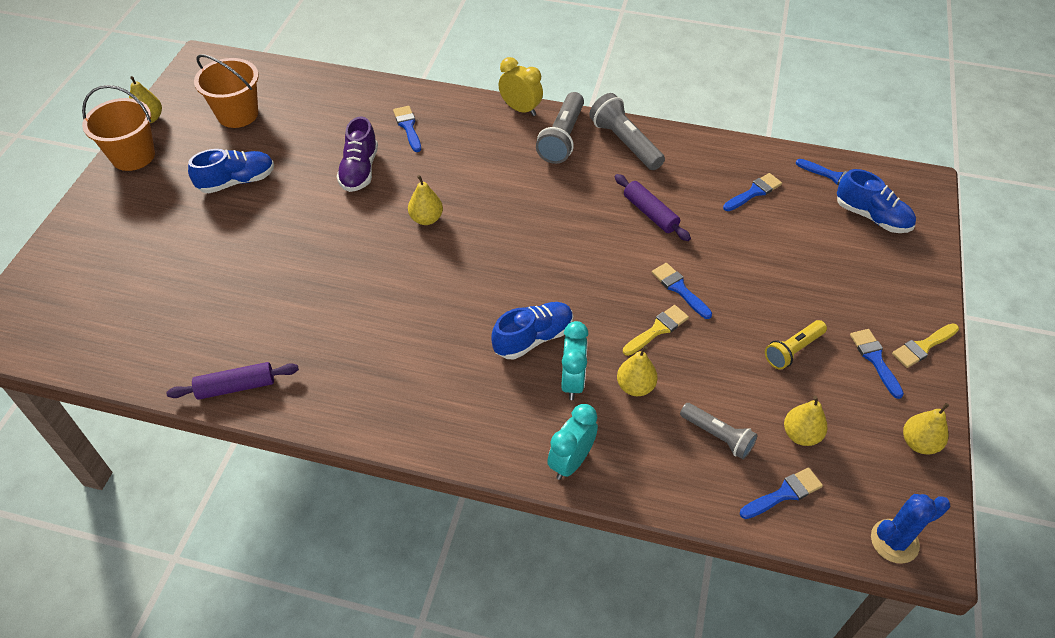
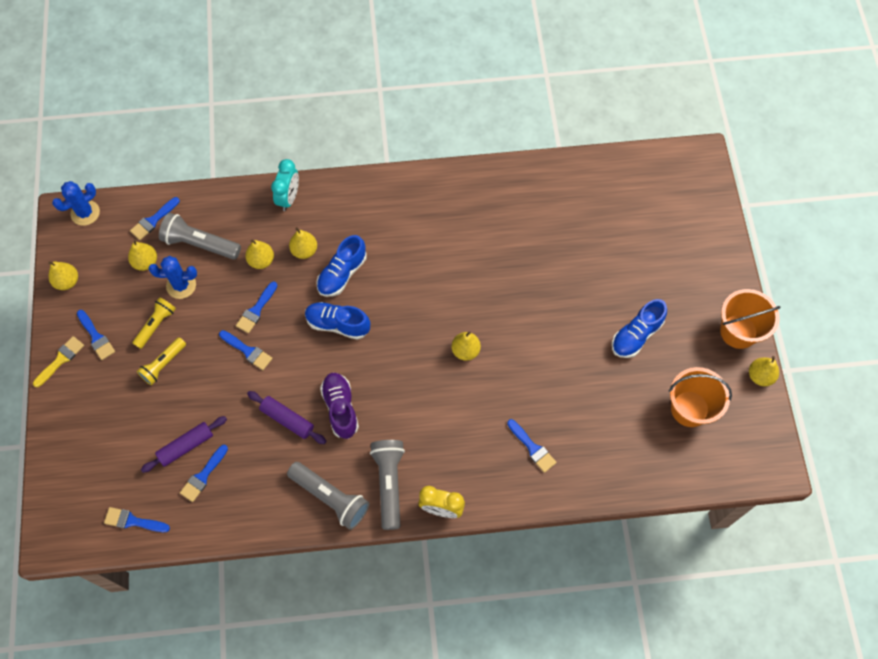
camera: 160 degrees right, 15 degrees up
purple rolling pin [166,362,299,400] -> purple rolling pin moved to [141,416,227,473]
purple shoe [336,116,378,192] -> purple shoe moved to [320,373,359,439]
turquoise clock [561,321,589,400] -> yellow pear [289,227,317,259]
yellow brush [623,305,689,356] -> blue brush [236,281,278,333]
grey flashlight [680,403,758,459] -> grey flashlight [159,213,241,260], size x1.53
blue shoe [837,169,916,233] -> blue shoe moved to [305,302,370,340]
none -> yellow flashlight [137,337,186,385]
none -> blue cactus [148,256,197,299]

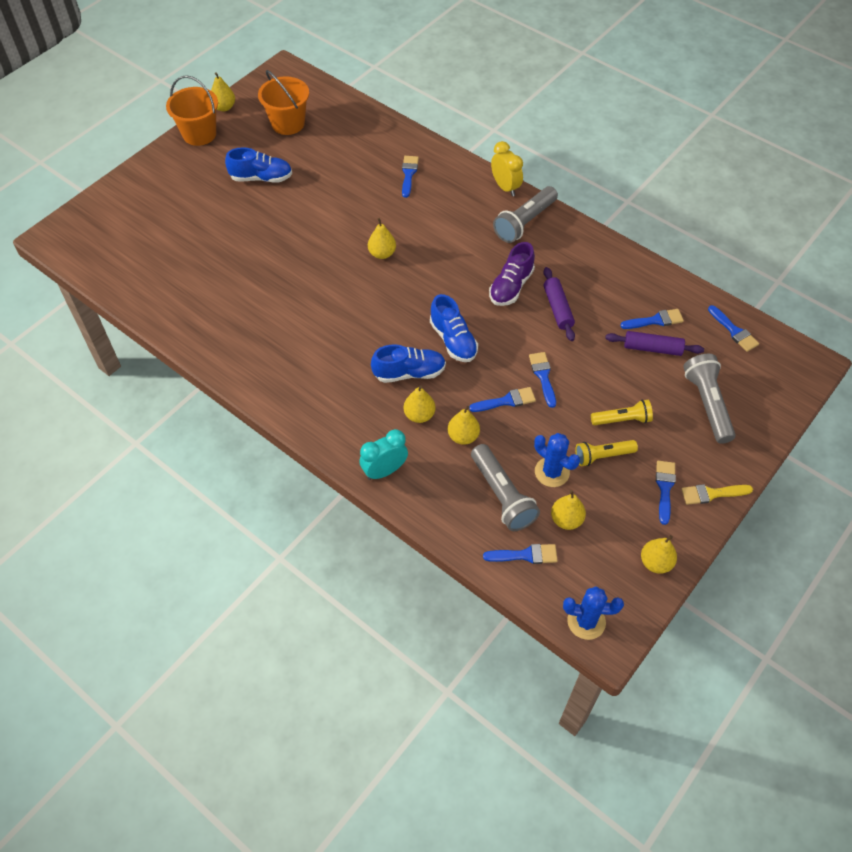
camera: 135 degrees left, 10 degrees down
grey flashlight [287,462,369,530] -> grey flashlight moved to [683,354,736,444]

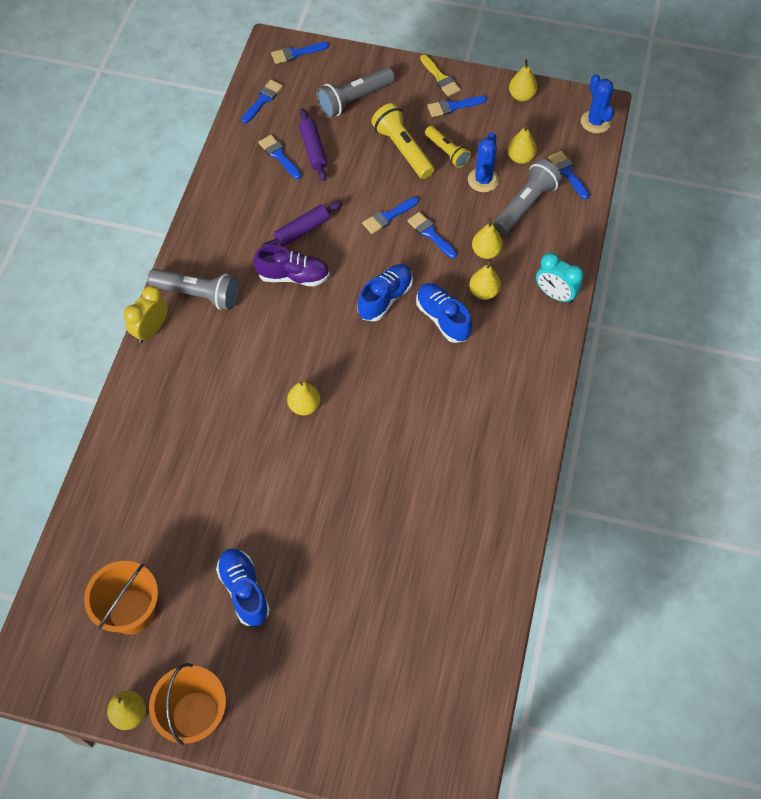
camera: 115 degrees left, 5 degrees up
blue brush [402,156,419,198] -> blue brush moved to [271,42,329,64]
yellow flashlight [591,400,653,425] -> yellow flashlight [371,103,435,179], size x1.53

